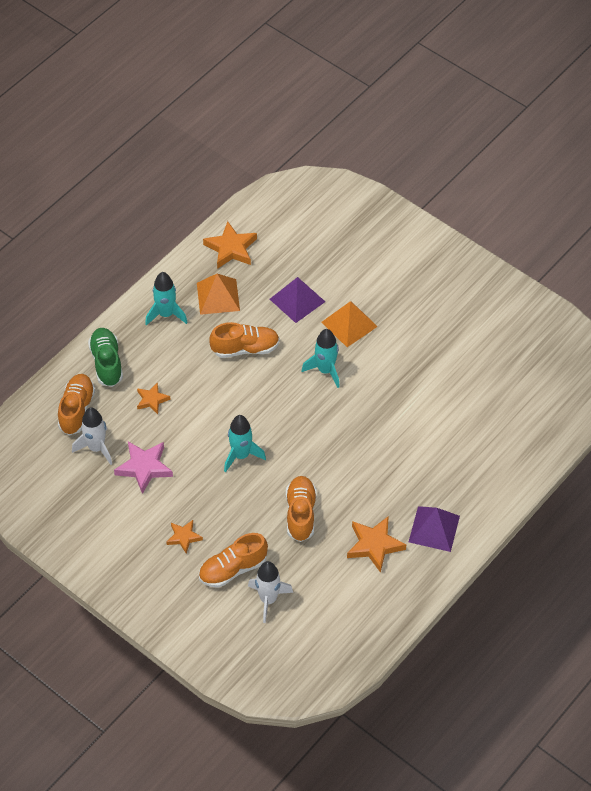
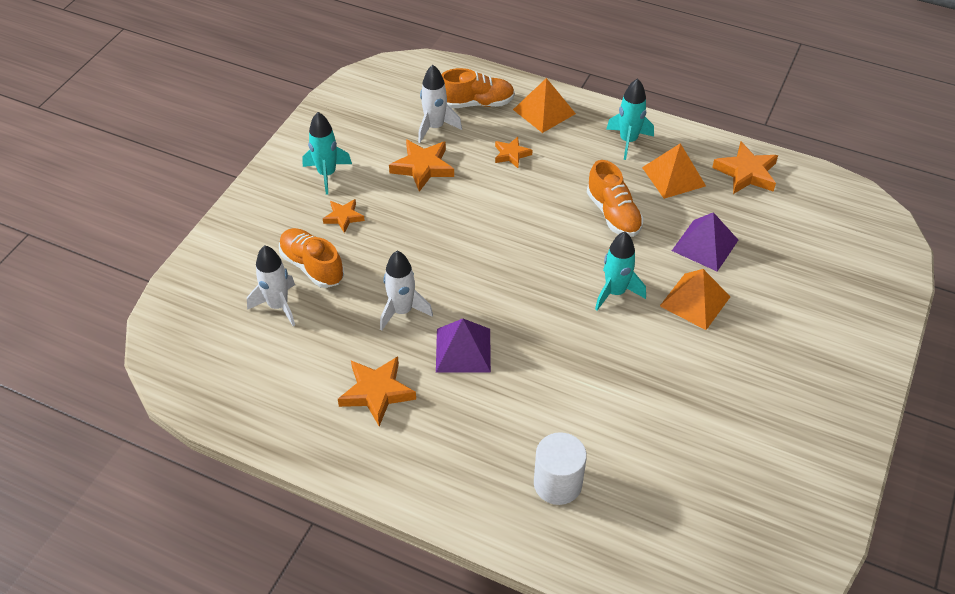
camera: 75 degrees right, 5 degrees down
green shoe [88,328,123,387] -> orange pyramid [513,78,576,133]
pink star [114,441,173,494] -> orange star [389,139,454,192]
turquoise rocket [224,415,266,472] -> turquoise rocket moved to [303,112,352,194]
orange shoe [286,476,317,542] -> white rocket [380,251,433,331]
purple pyramid [409,506,460,552] -> purple pyramid moved to [436,319,491,373]
none -> white cylinder [534,432,587,505]

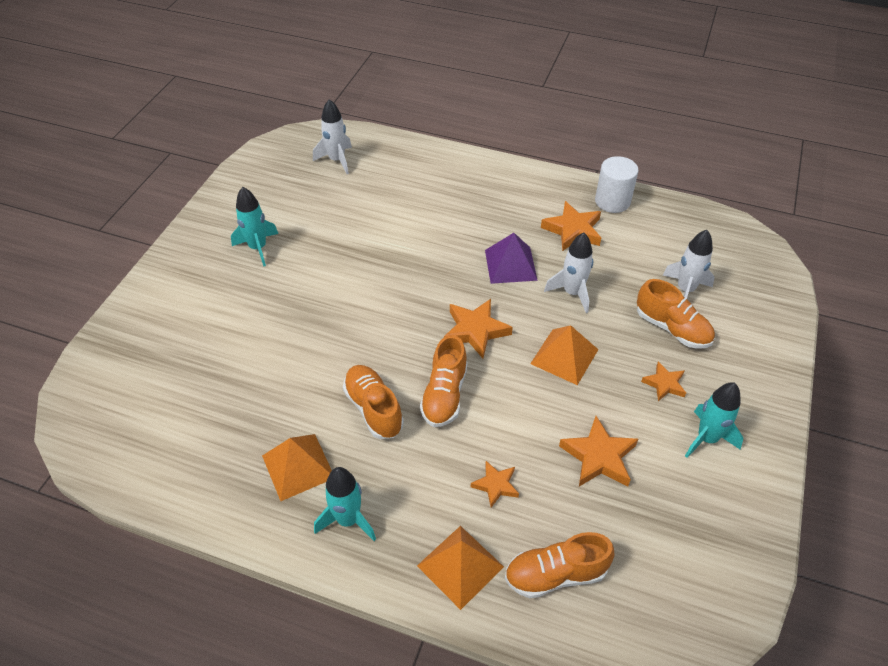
camera: 175 degrees right, 0 degrees up
white rocket [418,65,462,143] -> white rocket moved to [313,99,352,174]
white cylinder [534,432,587,505] -> white cylinder moved to [595,156,638,213]
turquoise rocket [595,232,646,310] -> turquoise rocket moved to [231,187,278,267]
orange pyramid [660,269,731,330] -> orange pyramid moved to [530,325,599,385]
purple pyramid [672,212,738,271] -> none
orange star [712,142,778,194] -> orange star moved to [444,299,513,359]
none -> orange shoe [420,335,468,427]

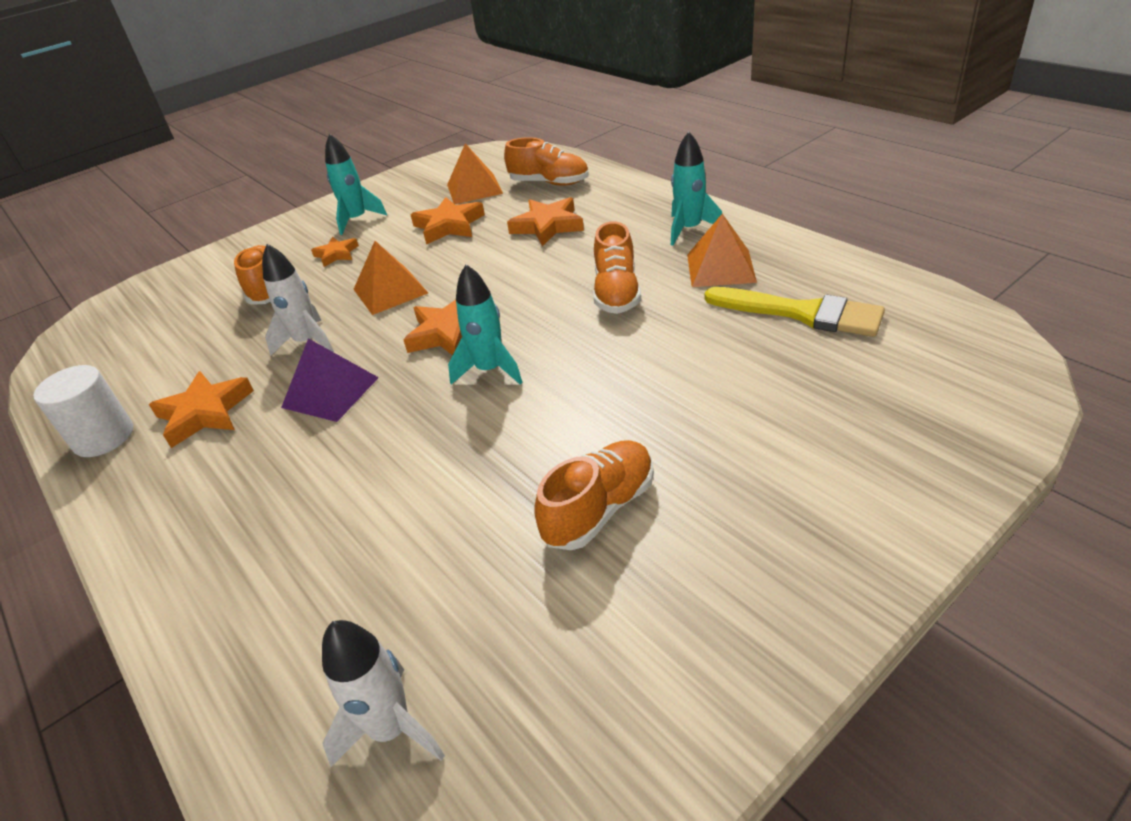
camera: 145 degrees left, 10 degrees down
turquoise rocket [231,187,278,267] -> turquoise rocket moved to [448,264,523,385]
orange pyramid [417,526,504,610] -> orange pyramid moved to [447,143,503,205]
orange shoe [420,335,468,427] -> orange shoe moved to [534,440,654,550]
orange star [471,461,519,507] -> orange star [507,197,584,246], size x1.64
white rocket [663,230,715,299] -> none
none -> yellow brush [704,287,885,337]

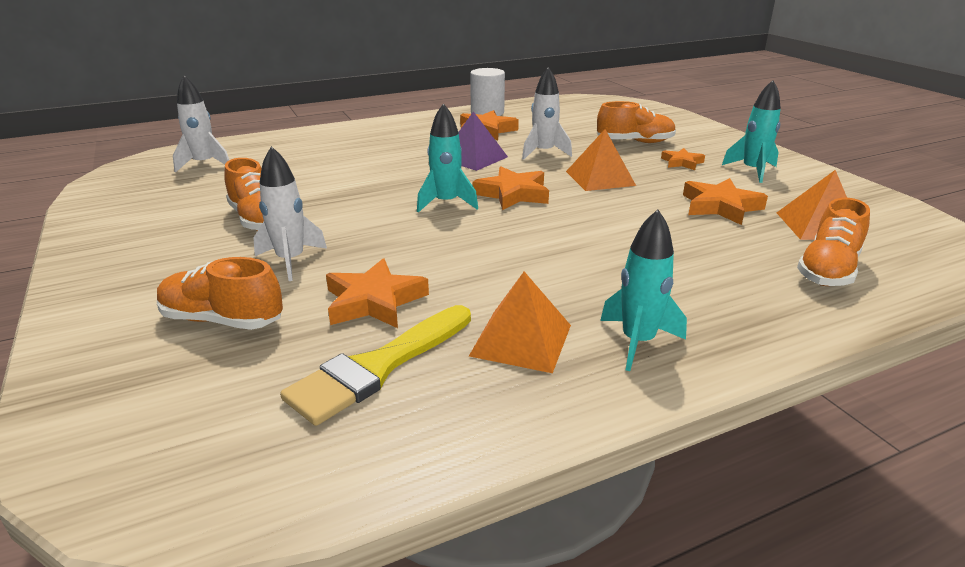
camera: 100 degrees right, 10 degrees down
orange star [507,197,584,246] -> orange star moved to [326,258,429,328]
orange shoe [593,221,641,314] -> orange shoe moved to [157,257,283,330]
none -> white rocket [254,146,327,281]

